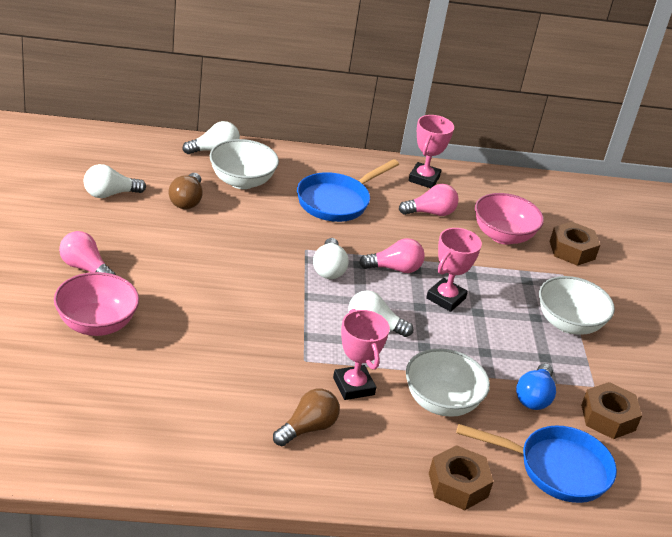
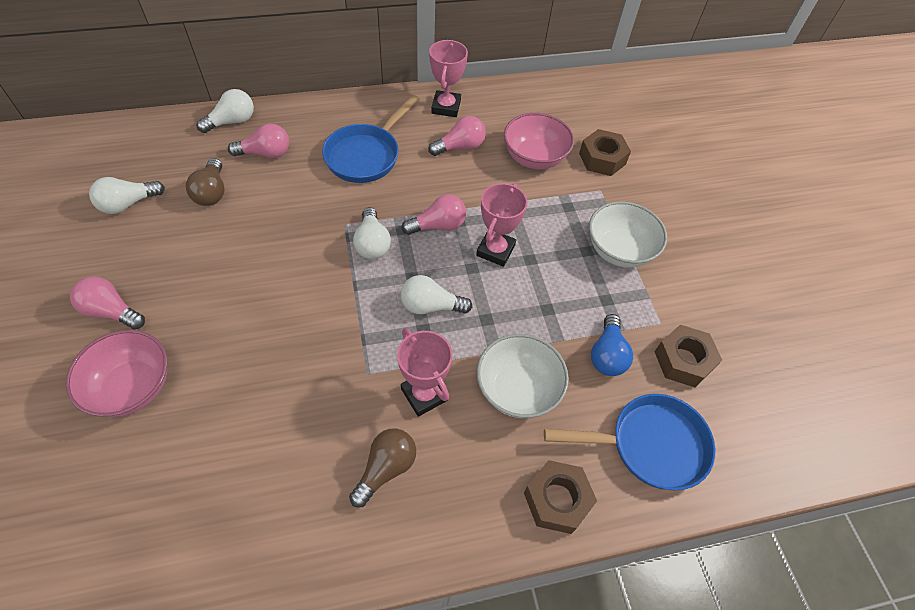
camera: 10 degrees left, 20 degrees up
white bowl [209,139,279,189] -> pink light bulb [228,124,289,158]

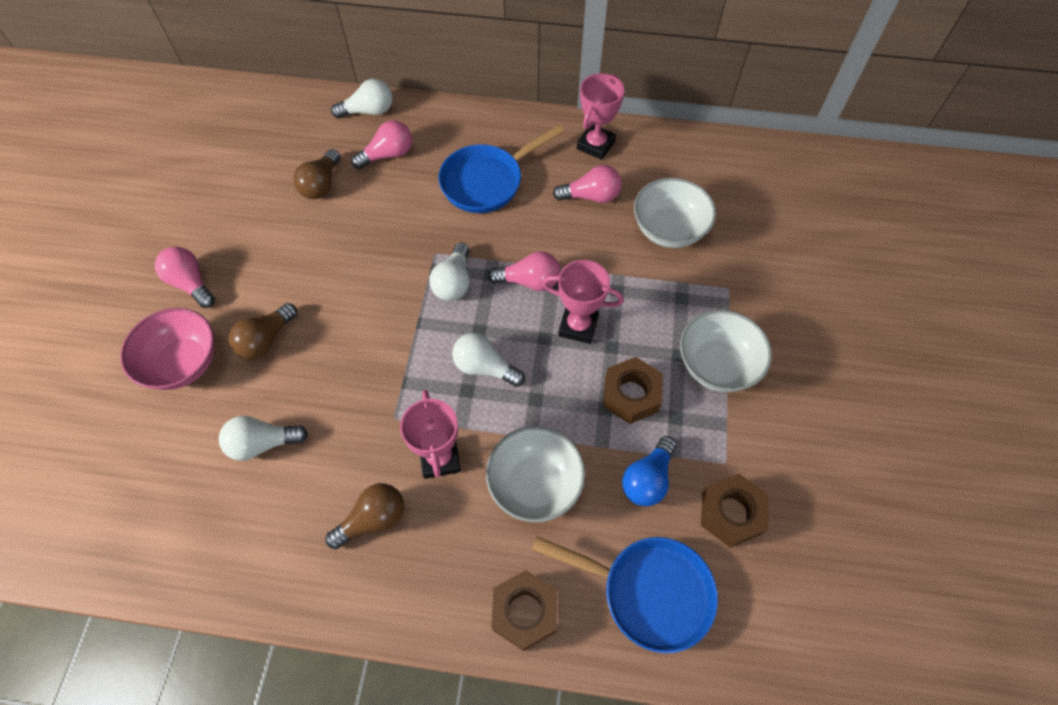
camera: 25 degrees right, 5 degrees up
white light bulb [89,177,165,214] -> white light bulb moved to [219,416,308,461]
pink light bulb [228,124,289,158] -> pink light bulb turned 45 degrees counterclockwise [351,120,412,169]
pink trophy [476,183,528,267] -> pink trophy turned 60 degrees clockwise [543,260,624,344]
pink bowl [504,113,574,169] -> white bowl [634,178,716,248]
brown nut [579,129,631,176] -> brown nut moved to [603,357,663,424]
none -> brown light bulb [229,303,297,359]

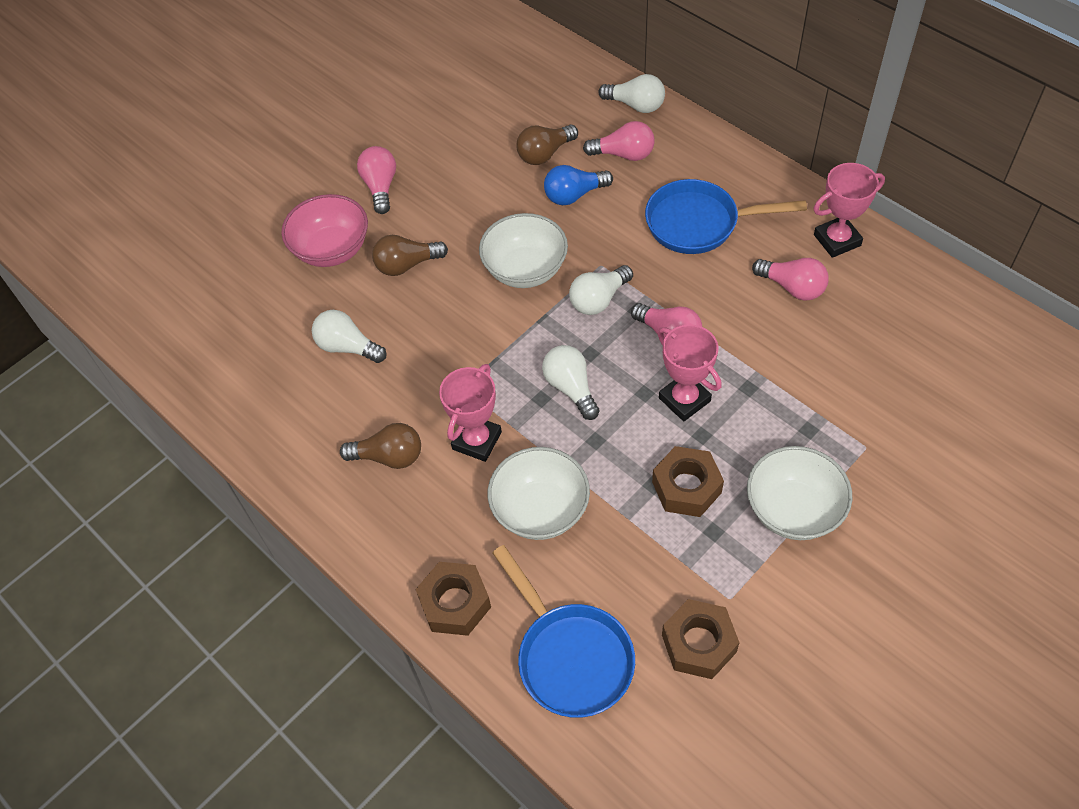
camera: 40 degrees right, 5 degrees down
blue light bulb [622,436,677,506] -> blue light bulb moved to [544,165,613,205]
white bowl [634,178,716,248] -> white bowl moved to [479,213,568,288]

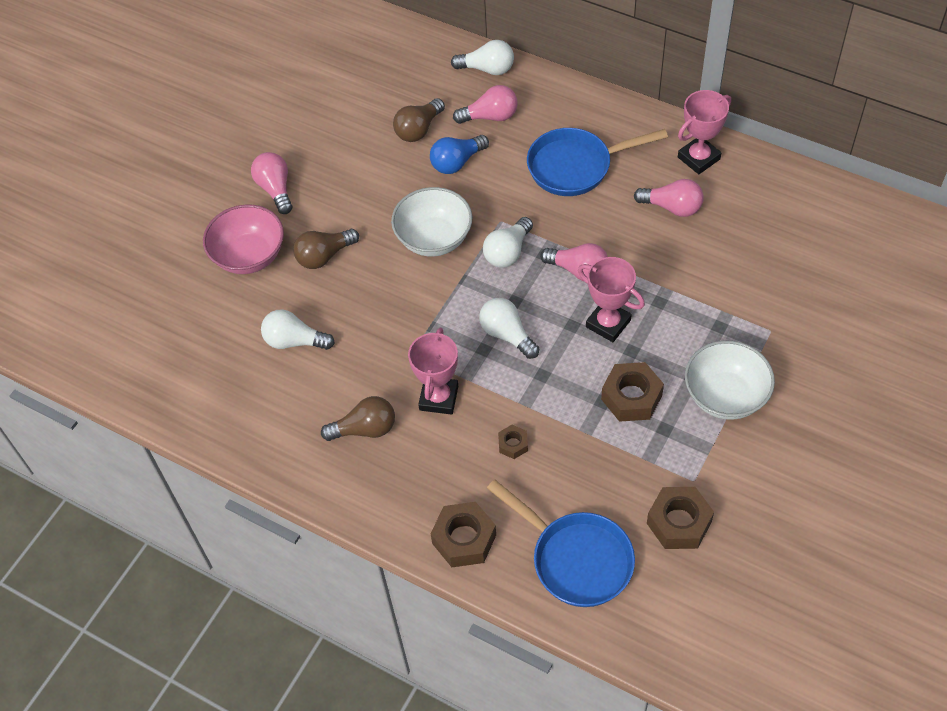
camera: 15 degrees left, 0 degrees up
white bowl [488,447,590,540] -> brown nut [498,425,528,459]

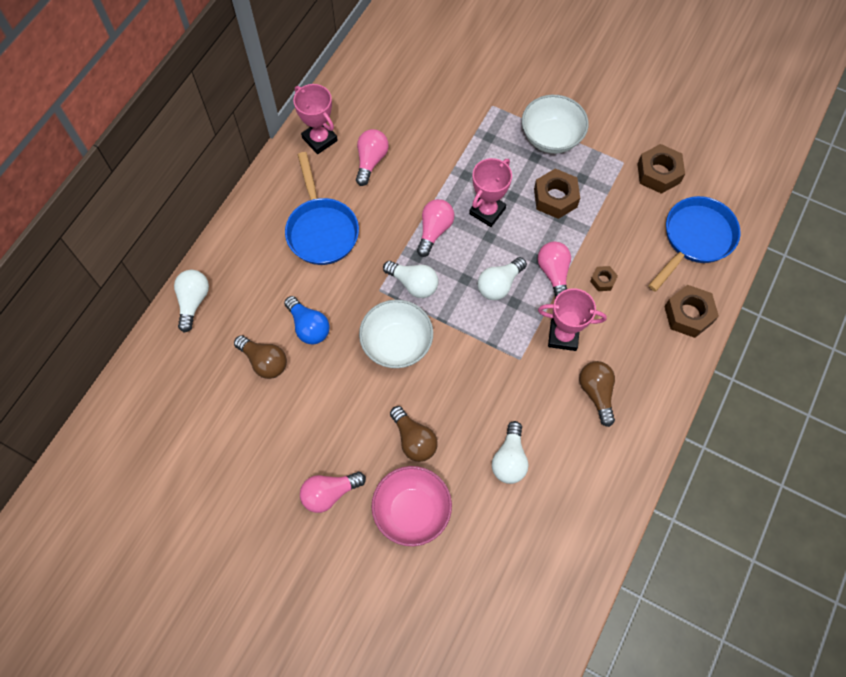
camera: 95 degrees left, 10 degrees up
pink light bulb [453,85,518,124] -> pink light bulb moved to [538,242,571,299]

